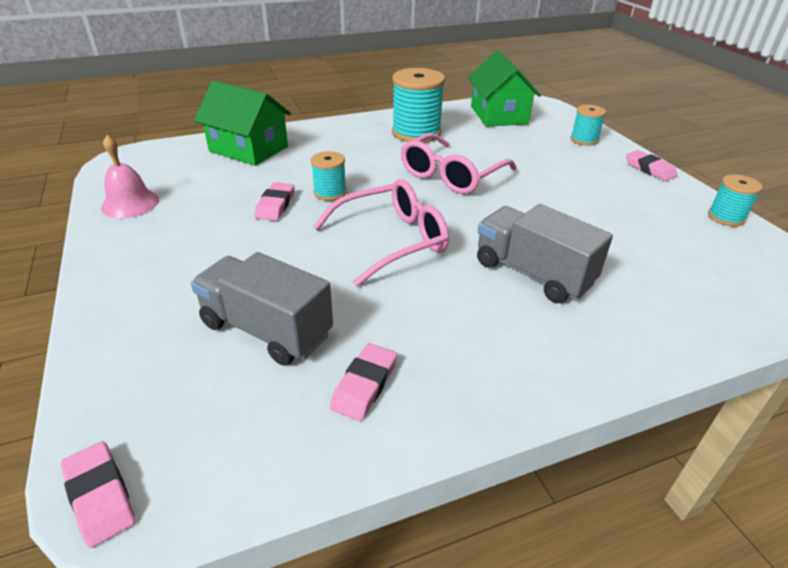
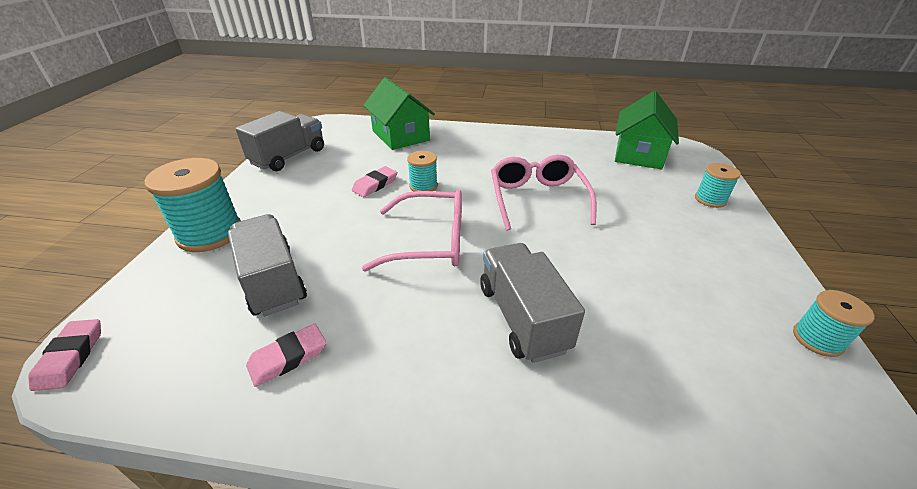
camera: 30 degrees right, 0 degrees up
pink bell [101,135,159,218] -> grey truck [235,111,324,171]
turquoise spool [392,68,445,143] -> turquoise spool moved to [144,158,241,252]
pink glasses [401,133,516,194] -> pink glasses turned 105 degrees clockwise [491,155,597,231]
pink eraser [626,150,678,181] -> none

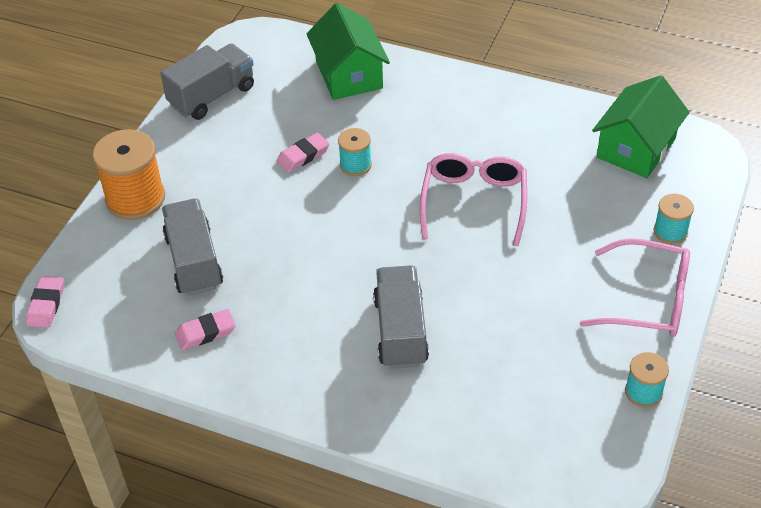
camera: 15 degrees right, 10 degrees up
turquoise spool [144,158,241,252] -> orange spool [92,129,165,220]
pink glasses [362,190,462,272] -> pink glasses moved to [580,238,690,337]

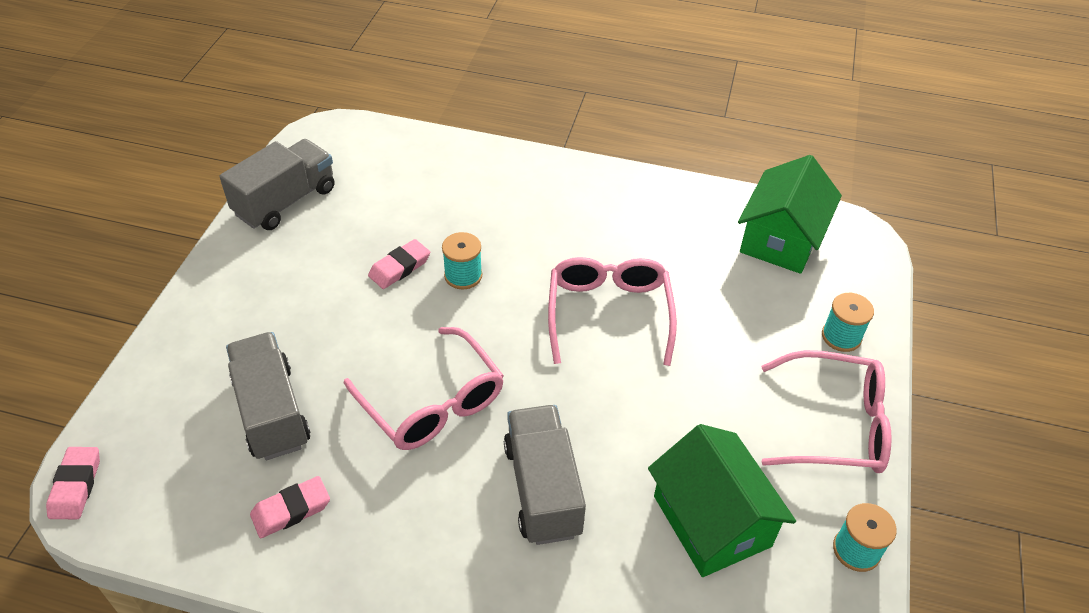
camera: 10 degrees left, 0 degrees up
orange spool [92,129,165,220] -> none
green house [306,3,390,100] -> green house moved to [648,424,796,577]
none -> pink glasses [344,327,504,450]

